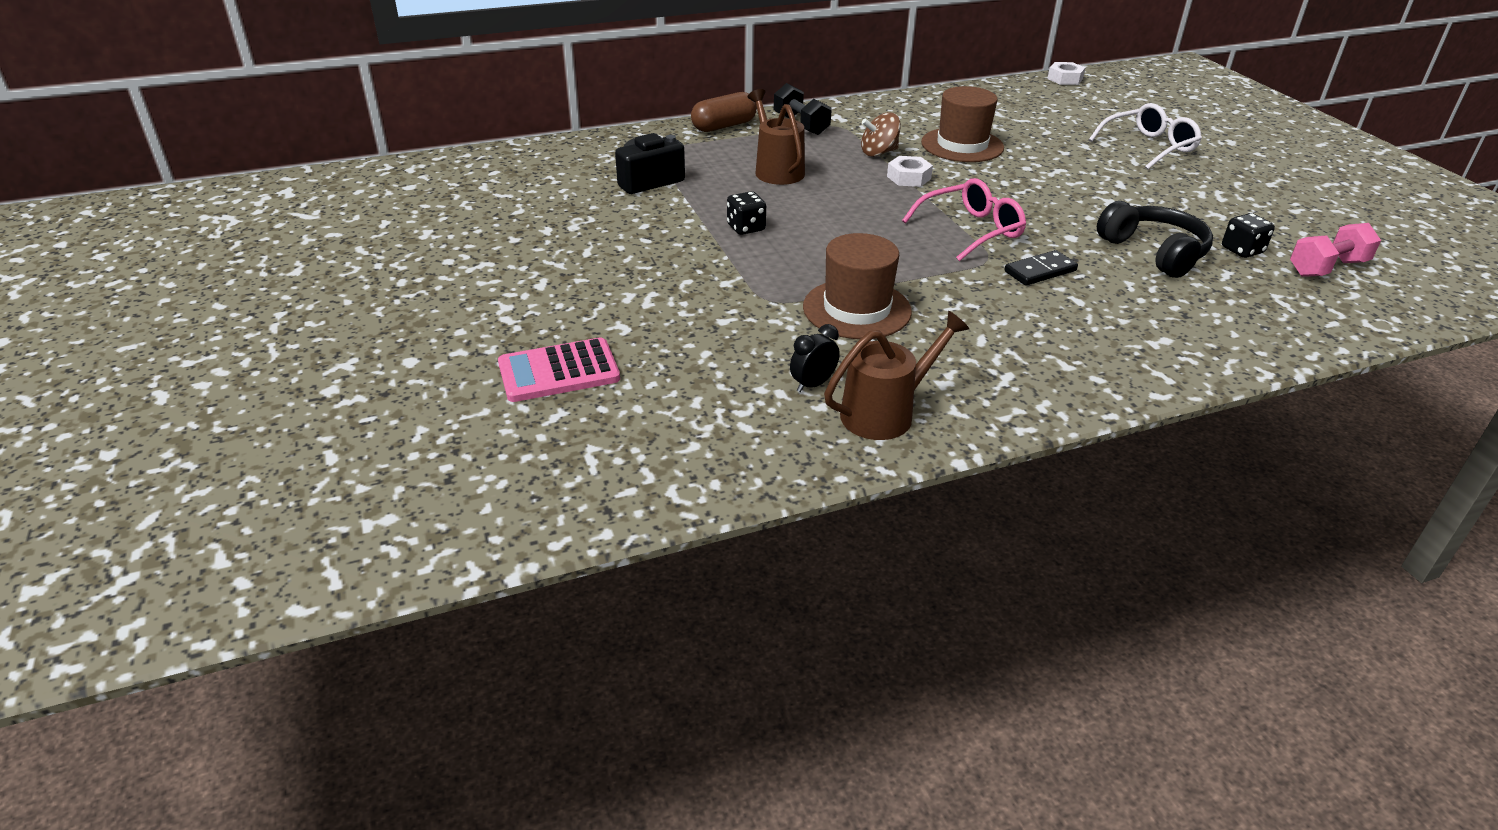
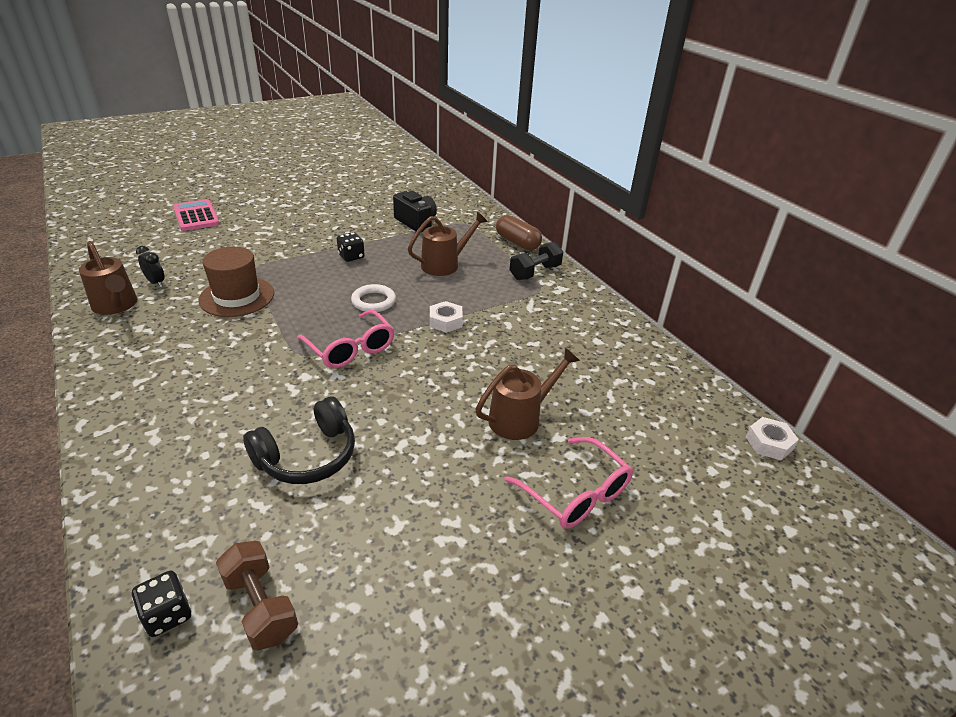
camera: 80 degrees right, 0 degrees up
brown spinning top [861,112,901,157] -> none
brown hat [921,86,1004,162] -> none
black domino [1004,250,1078,286] -> none
white glasses [1089,103,1202,170] -> pink glasses [504,437,633,529]
black dice [1222,213,1275,258] -> black dice moved to [132,570,191,637]
pink dumbbell [1290,223,1381,277] -> brown dumbbell [216,541,298,650]
none -> white ring [351,284,396,312]
none -> brown watering can [475,348,580,440]

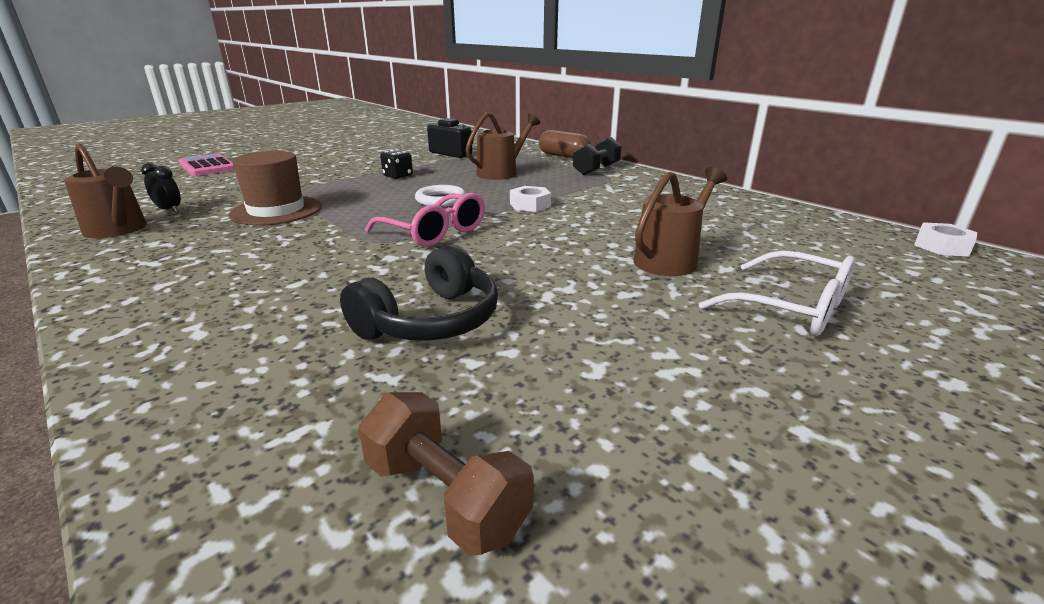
camera: 10 degrees left, 10 degrees down
black dice [132,570,191,637] -> none
pink glasses [504,437,633,529] -> white glasses [699,250,855,336]

